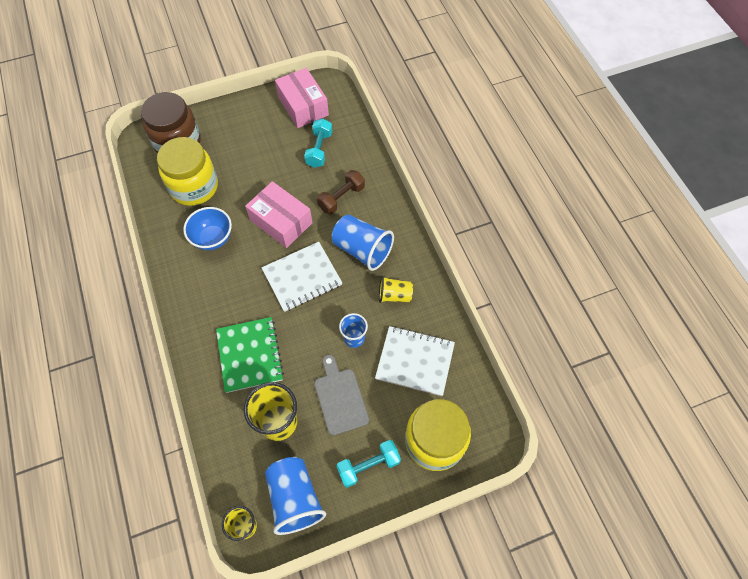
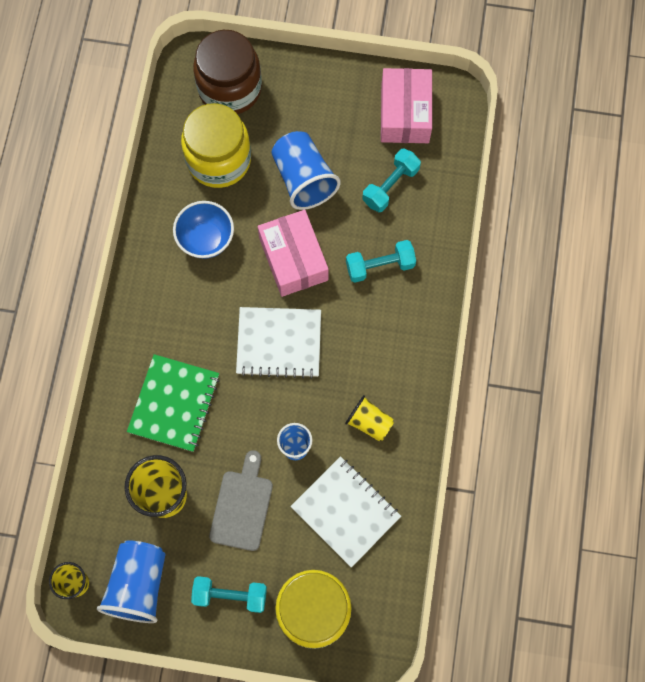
camera: 30 degrees right, 10 degrees up
brown dumbbell [317,170,365,214] -> turquoise dumbbell [346,240,416,283]
blue cup [332,215,394,271] -> blue cup moved to [271,131,341,210]

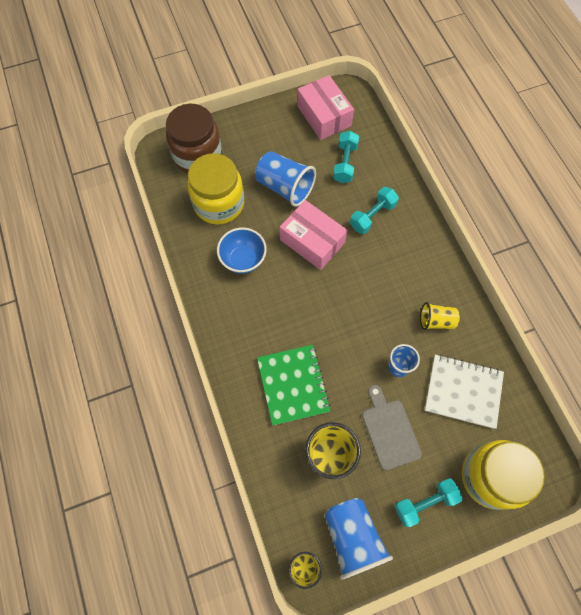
camera: 30 degrees left, 5 degrees down
white notebook [236,307,321,379] -> none

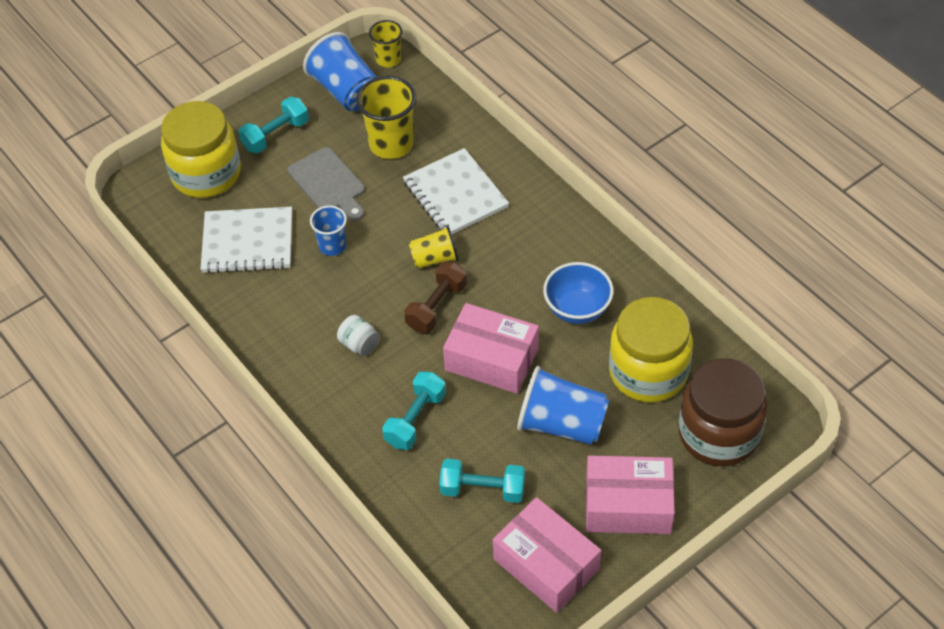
camera: 165 degrees right, 15 degrees down
green notebook [257,345,331,425] -> white notebook [403,148,509,234]
turquoise dumbbell [333,131,359,183] -> turquoise dumbbell turned 75 degrees counterclockwise [439,459,525,503]
yellow cup [420,302,460,330] -> yellow cup moved to [409,226,459,268]
none -> white jar [337,315,380,356]
none -> brown dumbbell [404,262,467,333]
none -> pink box [586,456,675,534]

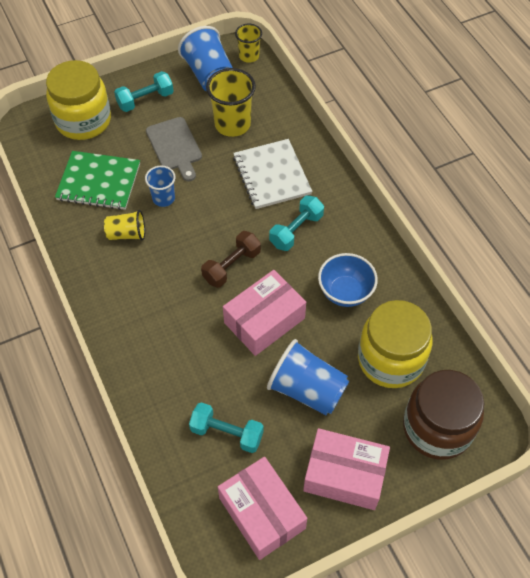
camera: 10 degrees right, 5 degrees up
white notebook [201,207,292,274] -> green notebook [55,151,140,210]
white jar [337,315,380,356] -> none
turquoise dumbbell [382,371,446,450] -> turquoise dumbbell moved to [269,195,324,251]
yellow cup [409,226,459,268] -> yellow cup moved to [104,210,145,240]
pink box [443,303,539,394] -> pink box turned 75 degrees counterclockwise [223,270,306,356]

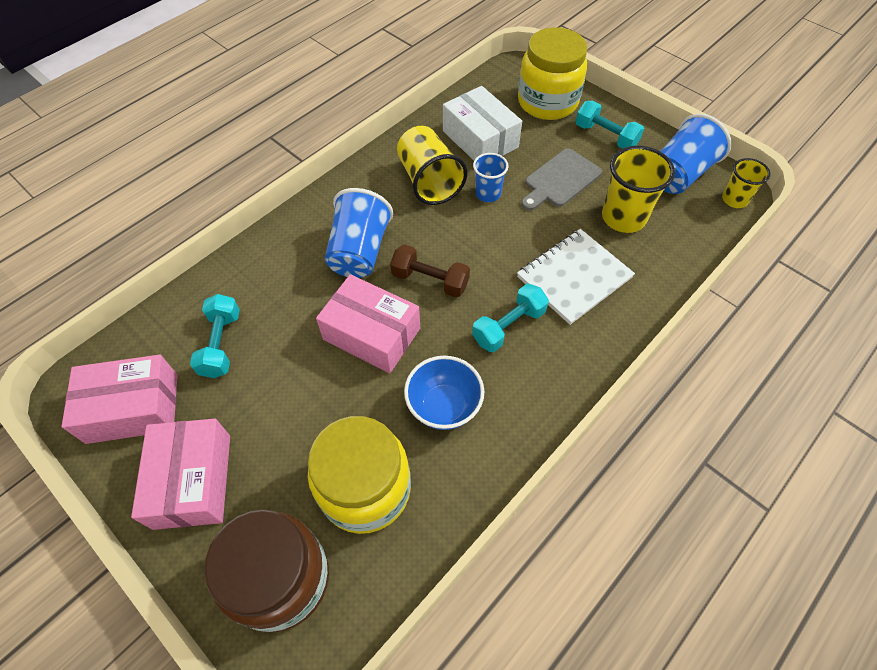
camera: 70 degrees right, 0 degrees up
green notebook [55,151,140,210] -> white box [443,86,522,160]
yellow cup [104,210,145,240] -> yellow cup [397,126,467,205], size x1.68
pink box [218,457,307,560] -> pink box turned 45 degrees clockwise [62,355,177,444]
blue cup [267,339,349,415] -> blue cup moved to [325,188,393,278]
turquoise dumbbell [269,195,324,251] -> turquoise dumbbell turned 60 degrees counterclockwise [472,284,549,352]

